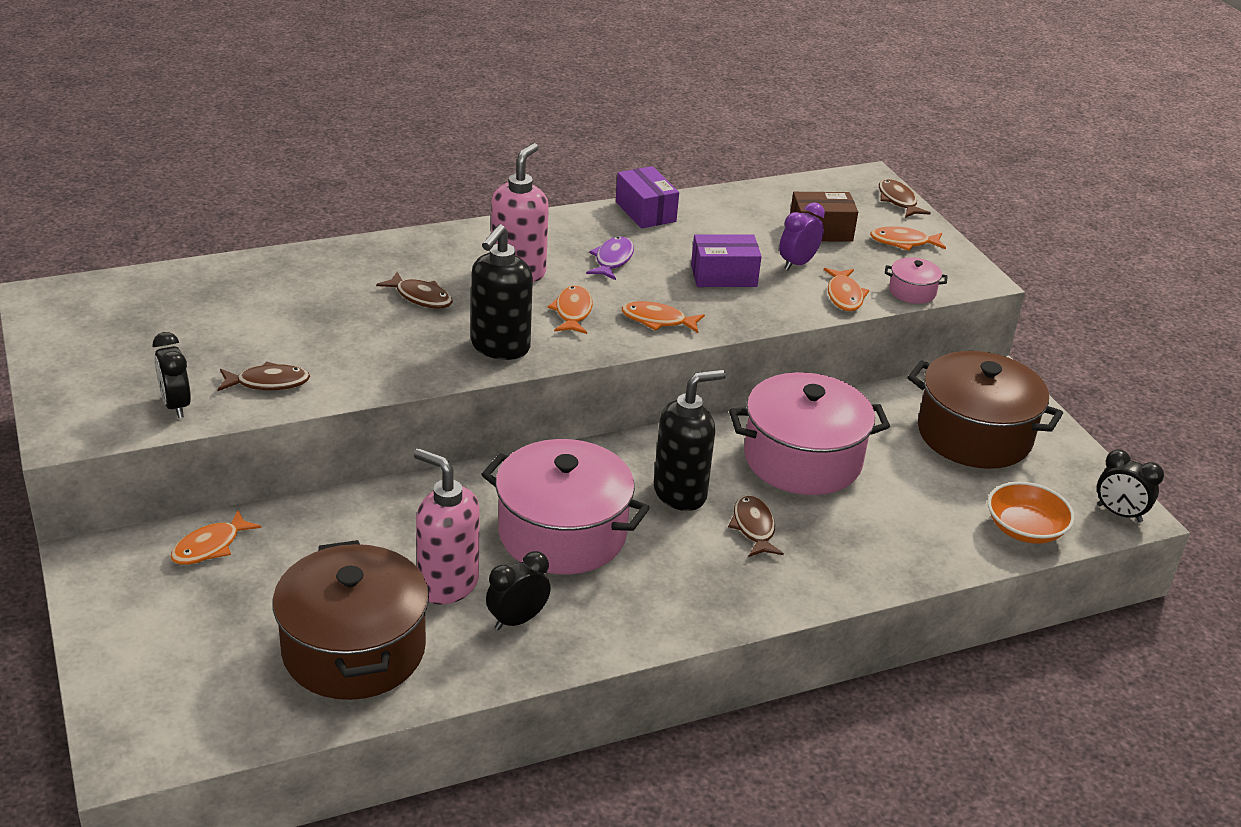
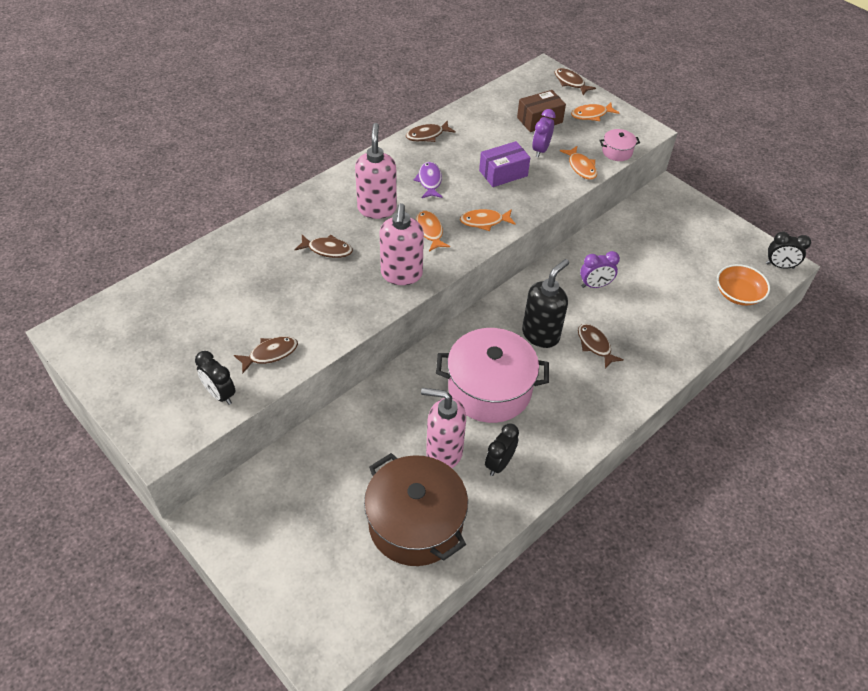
camera: 20 degrees left, 15 degrees up
orange fish [170,510,261,565] -> none
black soap dispenser [471,224,533,360] -> pink soap dispenser [379,203,424,285]
purple box [616,166,679,229] -> brown fish [406,121,456,142]
pink pot [729,372,890,495] -> purple clock [580,251,620,288]
brown pot [908,351,1063,469] -> none

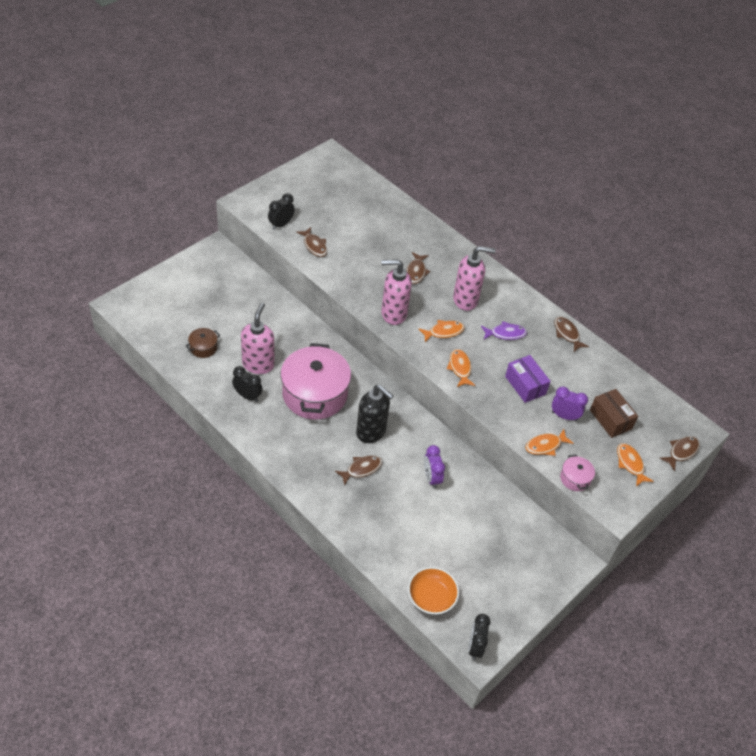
camera: 85 degrees right, 0 degrees up
brown pot [364,453,468,566] -> brown pot [186,328,220,358], size x0.43

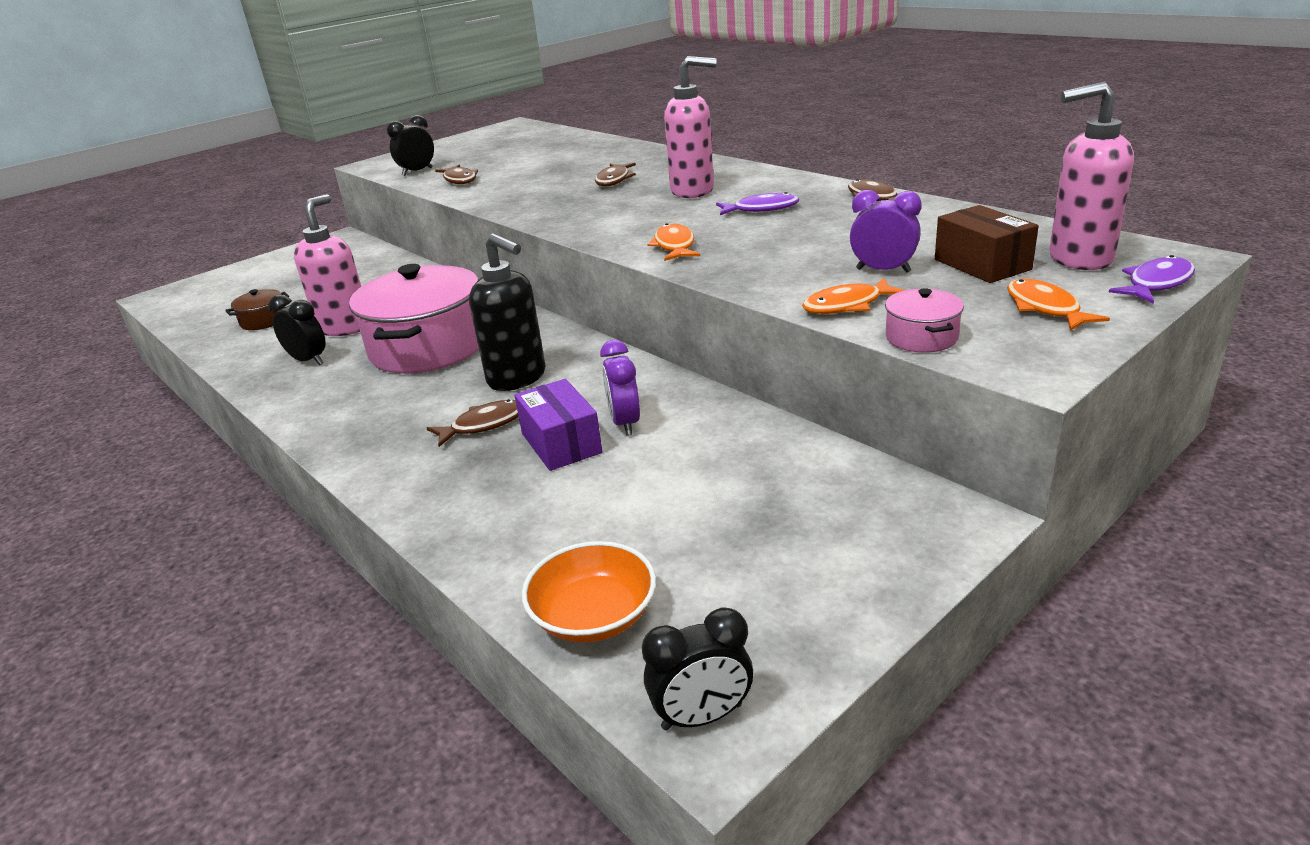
camera: 10 degrees right, 20 degrees down
pink soap dispenser [381,259,412,325] -> pink soap dispenser moved to [1049,82,1134,270]
orange fish [419,320,465,342] -> none
black clock [468,614,490,660] -> black clock turned 120 degrees counterclockwise [642,608,753,730]
purple box [505,355,551,403] -> purple box moved to [514,379,603,471]
brown fish [659,436,700,471] -> purple fish [1109,255,1195,304]

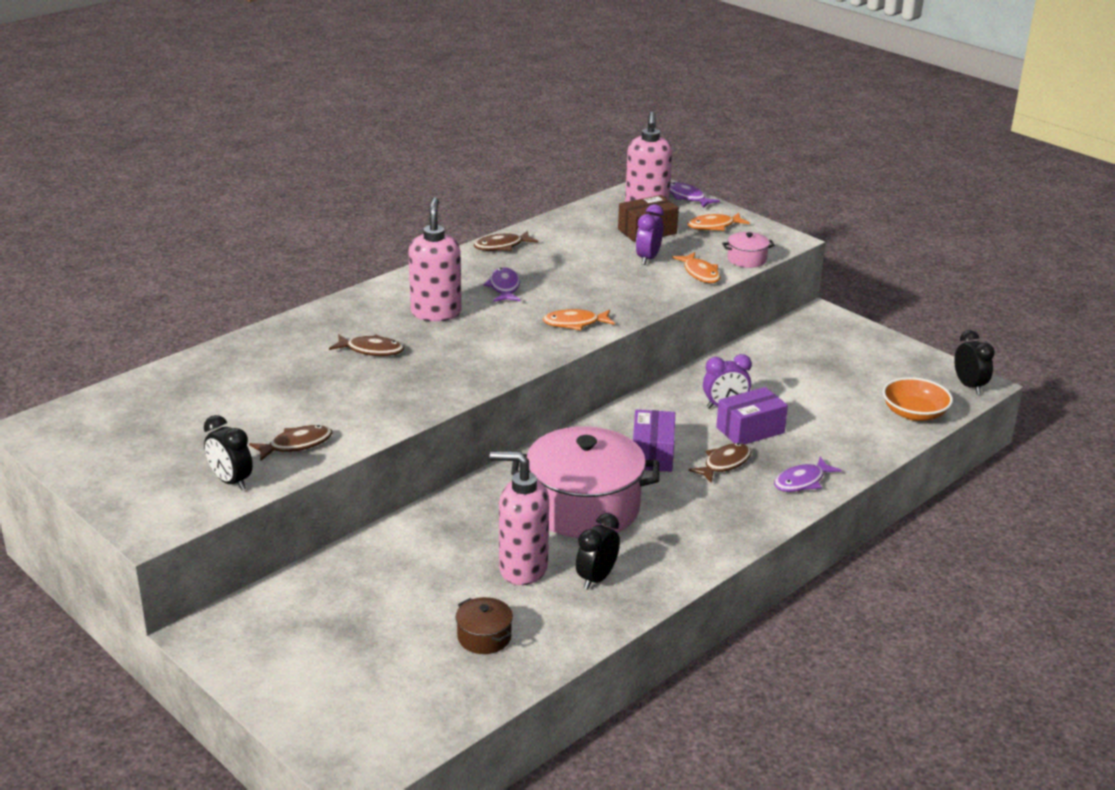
camera: 95 degrees left, 0 degrees up
brown fish [427,399,519,447] -> brown fish turned 75 degrees clockwise [688,443,752,483]
black soap dispenser [469,233,546,391] -> purple box [633,410,675,472]
none -> purple fish [774,457,842,492]

